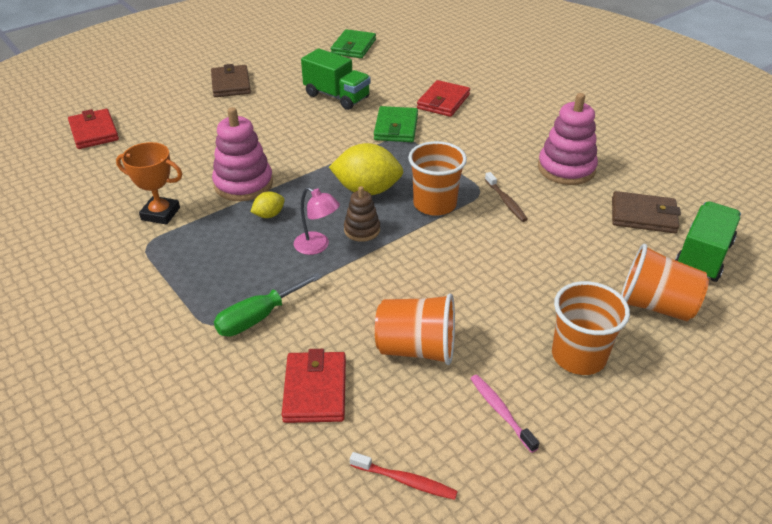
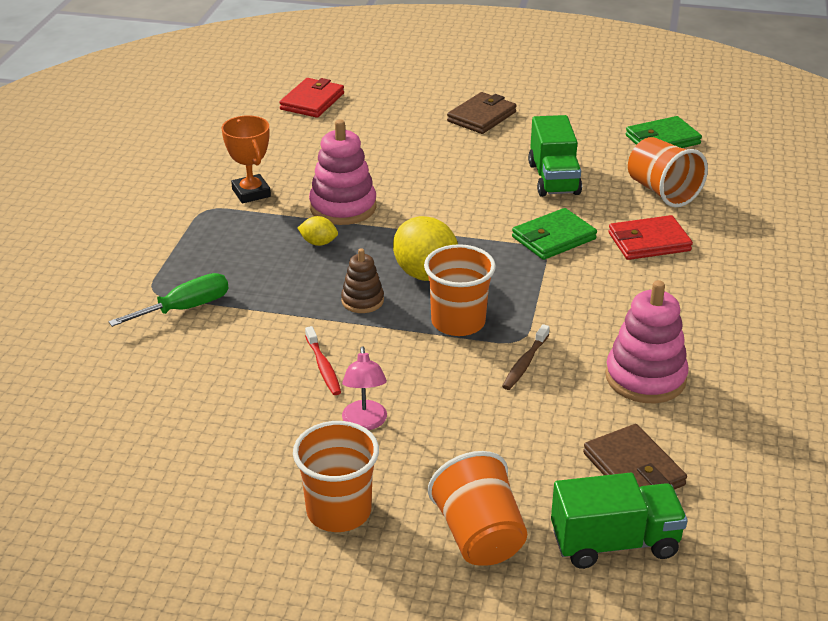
camera: 50 degrees right, 5 degrees down
green screwdriver [214,273,322,336] -> green screwdriver turned 135 degrees clockwise [108,273,229,327]
red wallet [282,349,346,423] -> none
pink lamp [294,187,340,255] -> pink lamp moved to [342,346,387,430]
red toothbrush [350,452,458,500] -> red toothbrush moved to [305,326,341,395]
orange cup [375,293,455,365] -> orange cup moved to [628,137,708,207]
pink toothbrush [470,375,539,453] -> none

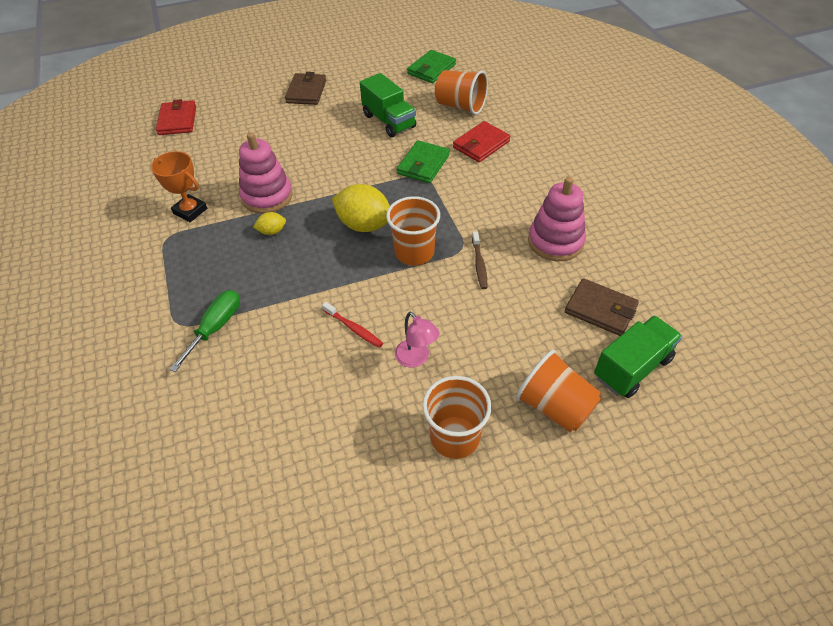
camera: 30 degrees left, 15 degrees up
brown stacking toy [341,248,384,313] -> none

